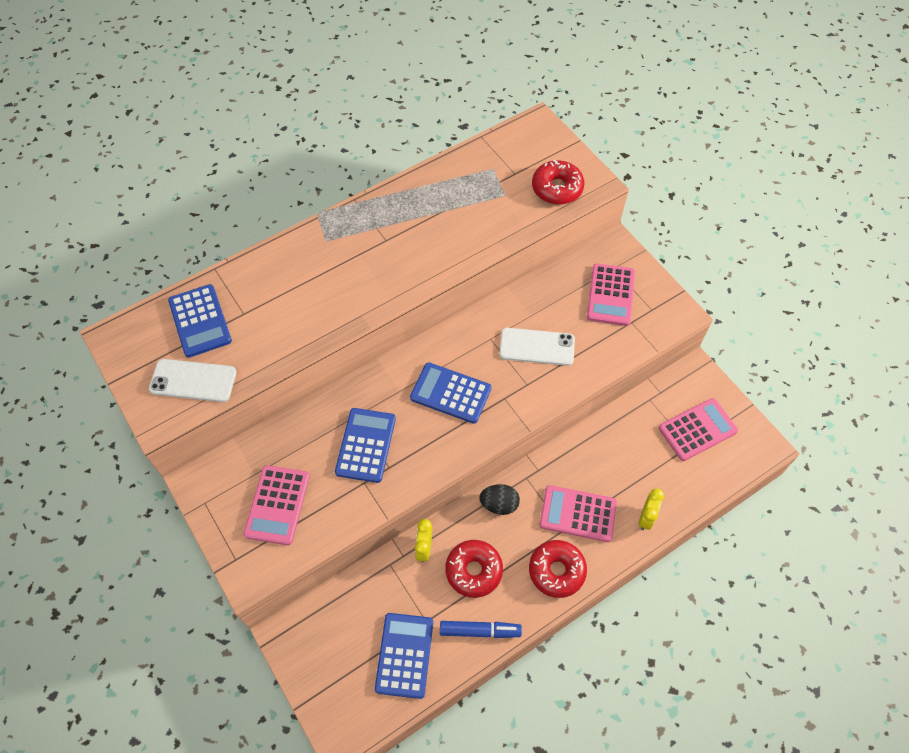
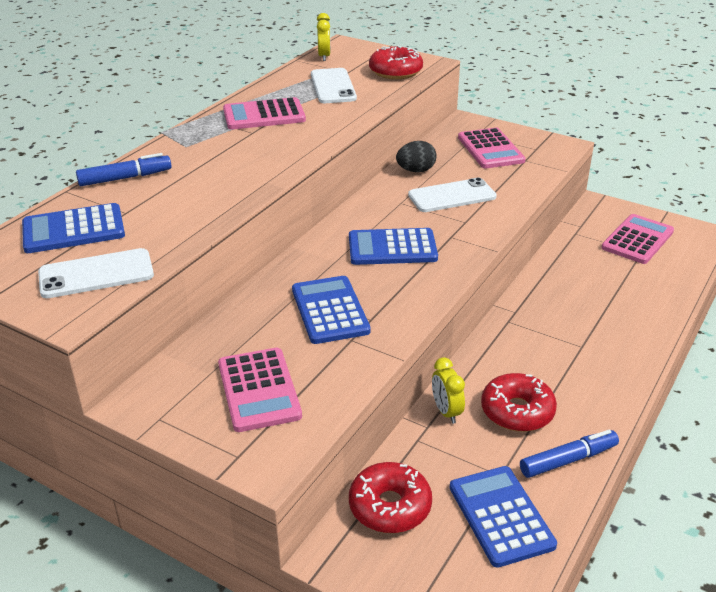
camera: 25 degrees left, 25 degrees down
blue calculator [168,284,232,358] -> blue calculator turned 120 degrees clockwise [22,203,125,253]
black egg [479,484,520,515] -> black egg moved to [396,141,437,172]
red donut [529,540,587,598] -> red donut moved to [349,462,432,533]
pink calculator [539,485,617,542] -> pink calculator moved to [223,97,306,130]
yellow clock [639,488,664,530] -> yellow clock moved to [317,13,330,61]
none -> blue marker [76,153,171,186]
none -> white phone [311,68,357,103]

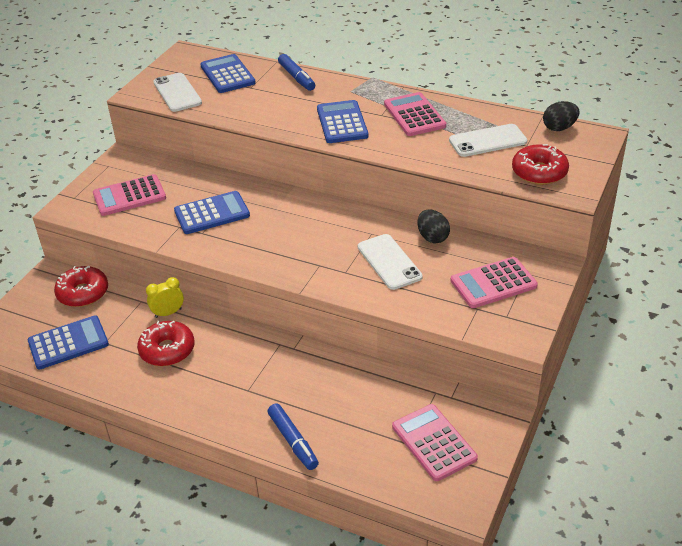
camera: 85 degrees right, 5 degrees up
yellow clock [317,13,330,61] -> black egg [543,101,580,131]
blue calculator [349,228,438,265] -> blue calculator moved to [317,100,368,143]
blue marker [520,429,619,478] -> blue marker moved to [267,403,319,470]
pink calculator [601,214,674,264] -> pink calculator turned 150 degrees counterclockwise [392,404,478,481]

